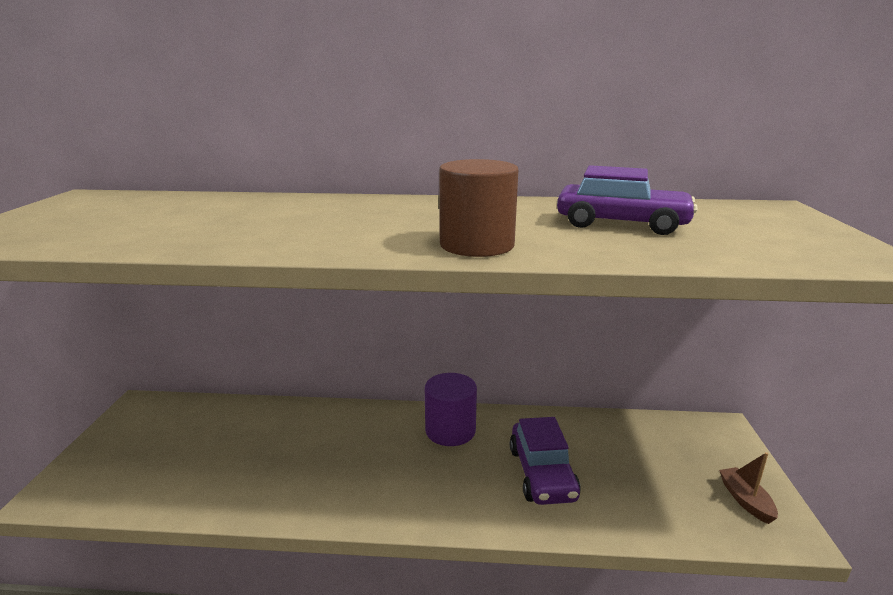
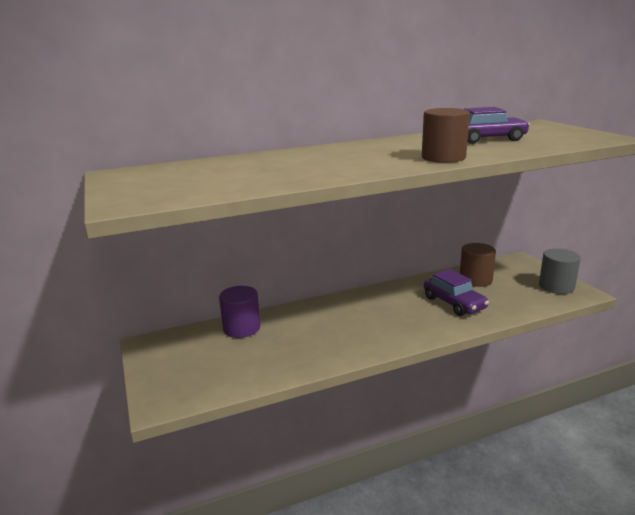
camera: 25 degrees left, 0 degrees up
purple cylinder [425,373,477,446] -> purple cylinder moved to [219,286,260,338]
brown boat [719,452,778,524] -> grey cylinder [539,248,581,294]
none -> brown cylinder [460,243,496,287]

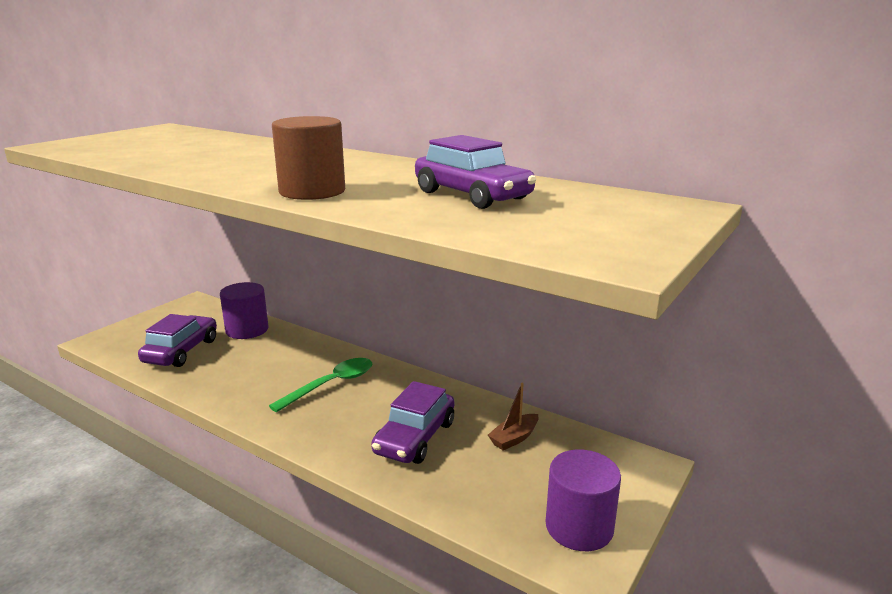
camera: 55 degrees right, 0 degrees up
brown cylinder [460,243,496,287] -> brown boat [488,382,539,450]
grey cylinder [539,248,581,294] -> purple cylinder [545,449,621,551]
none -> purple car [138,314,217,367]
none -> green spoon [269,358,372,413]

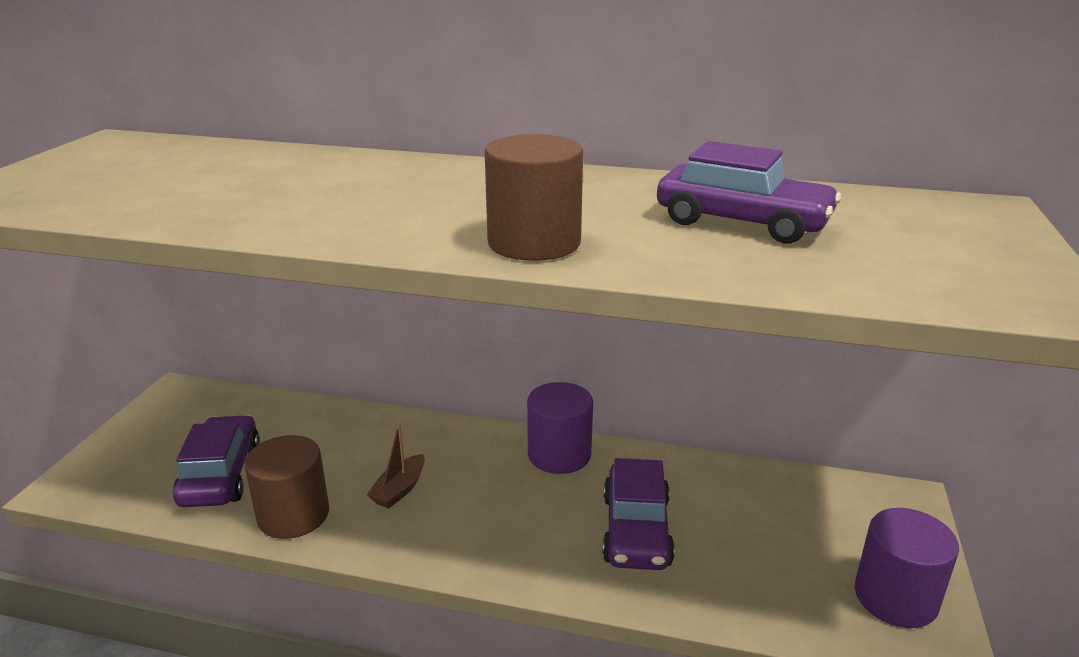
camera: 20 degrees left, 5 degrees up
purple cylinder [220,282,269,339] -> purple cylinder moved to [527,382,593,474]
green spoon [269,358,372,413] -> none
brown boat [488,382,539,450] -> brown boat moved to [367,424,425,509]
none -> brown cylinder [244,435,329,539]

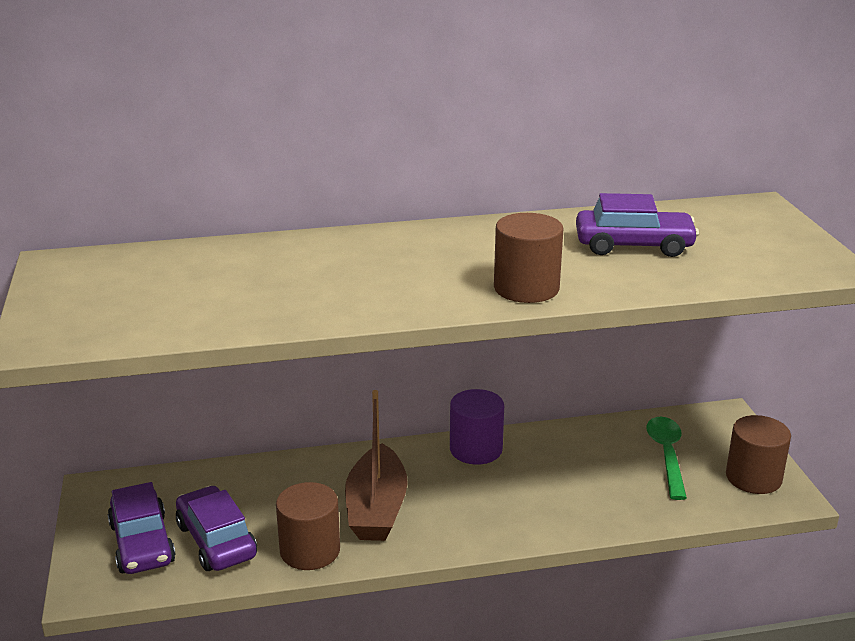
camera: 25 degrees left, 0 degrees up
brown boat [367,424,425,509] -> brown boat [345,390,408,541], size x2.05
purple car [602,458,675,570] -> purple car moved to [107,482,176,574]
purple cylinder [855,508,959,628] -> brown cylinder [726,415,791,494]
none -> green spoon [647,417,687,500]

